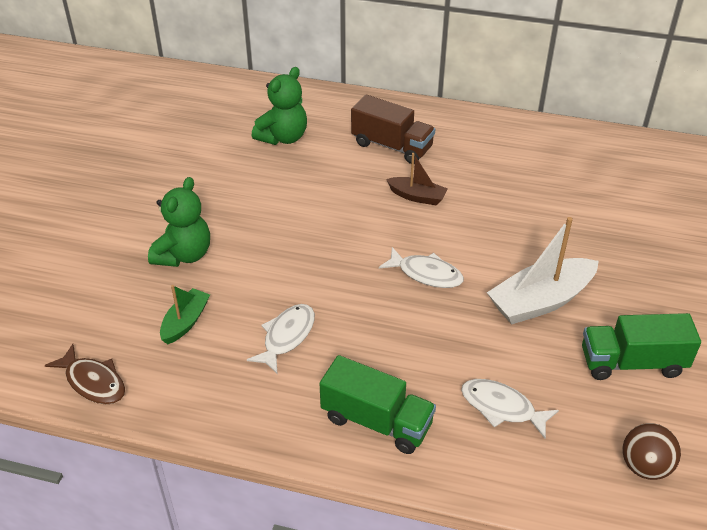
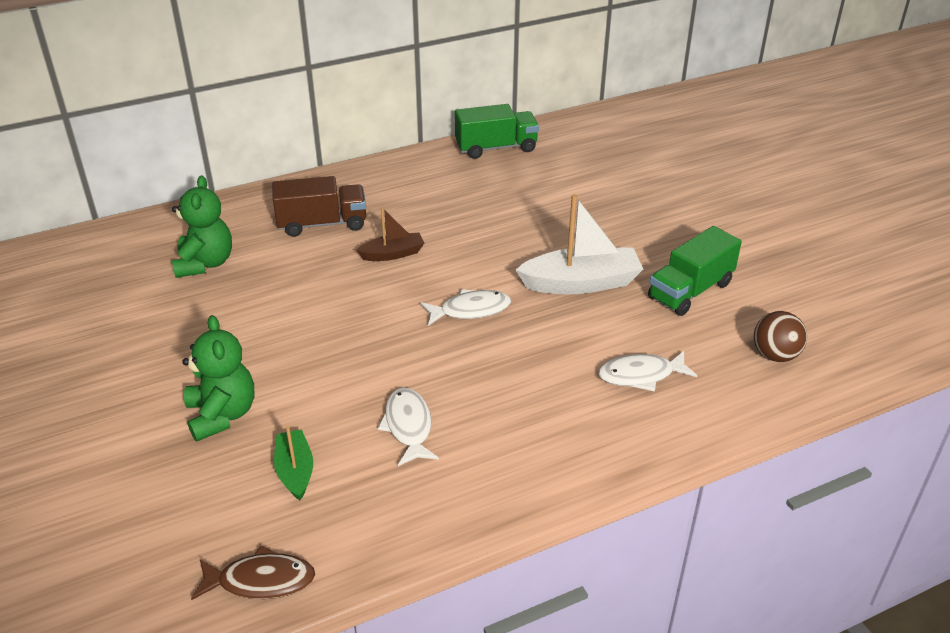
camera: 40 degrees left, 5 degrees down
green truck [319,355,436,454] -> green truck moved to [455,104,539,159]
white boat [487,217,599,324] -> white boat turned 120 degrees counterclockwise [516,194,643,294]

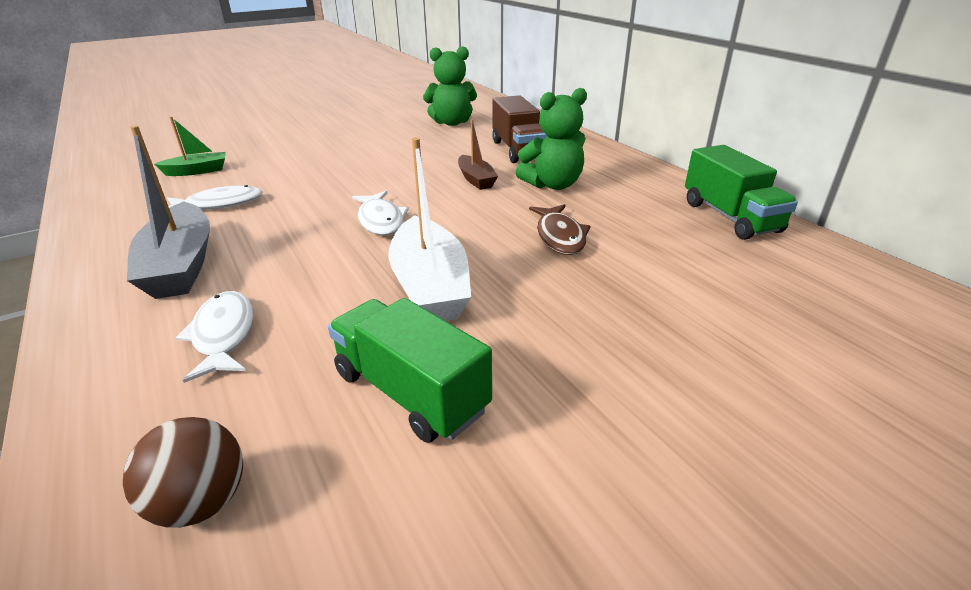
camera: 85 degrees right, 5 degrees down
green teddy bear [182,315,254,442] -> green teddy bear moved to [516,88,587,190]
brown fish [191,546,315,600] -> brown fish moved to [529,204,591,255]
none -> grey boat [127,126,210,299]

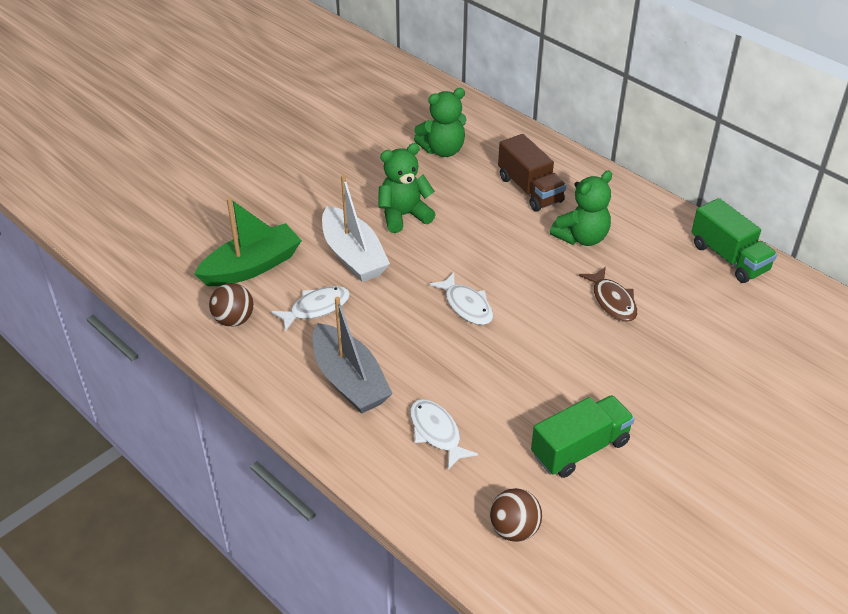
camera: 15 degrees left, 10 degrees up
green boat [154,117,226,176] -> green boat [194,197,302,286], size x1.78
green truck [328,298,492,443] -> green truck turned 120 degrees clockwise [531,395,635,478]
white boat [388,138,471,321] -> white boat moved to [322,175,390,282]
brown boat [458,120,498,190] -> none
none -> brown ball [209,283,254,327]
none -> green teddy bear [379,143,436,233]

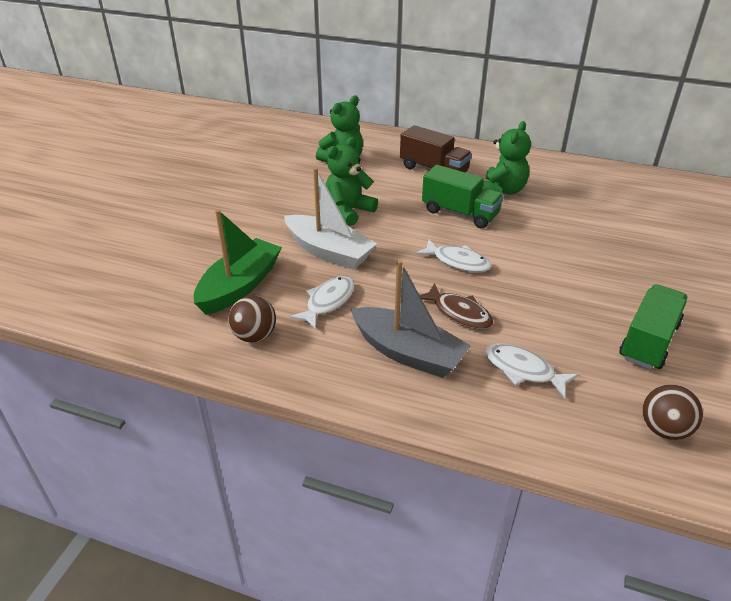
camera: 25 degrees left, 5 degrees down
brown fish [579,267,637,322] -> brown fish moved to [420,283,493,329]
green truck [691,198,777,283] -> green truck moved to [422,165,504,229]

